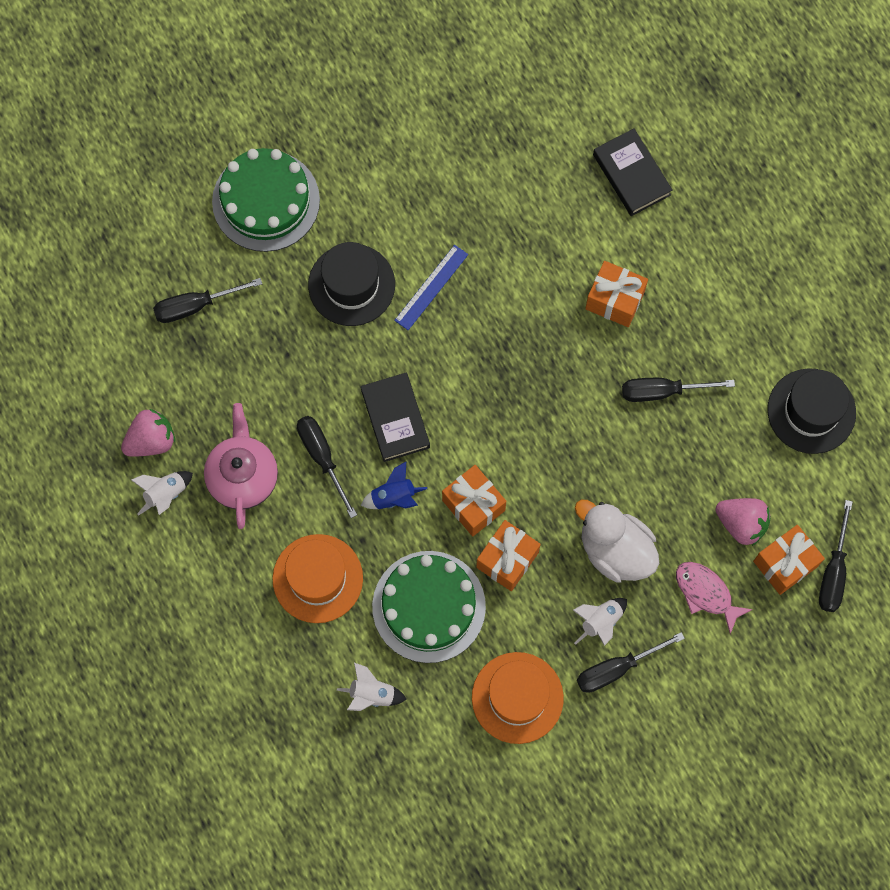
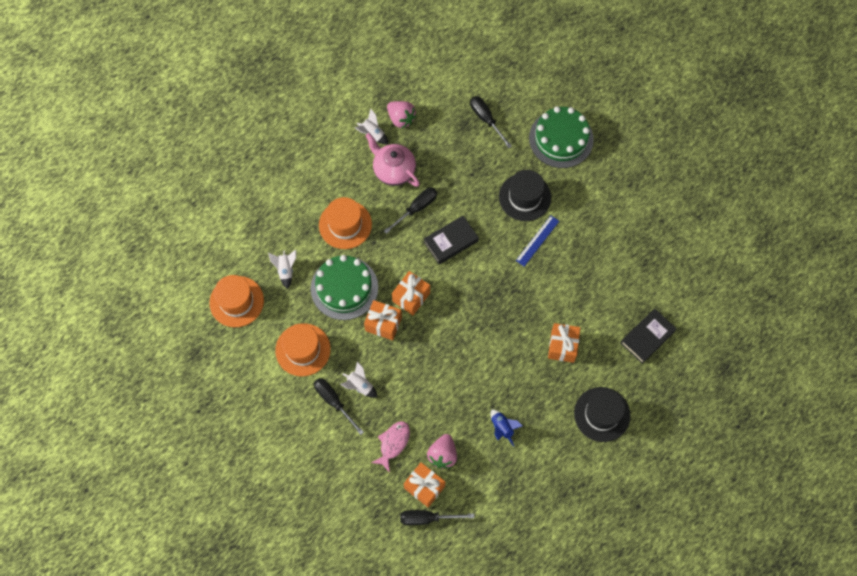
camera: 75 degrees right, 5 degrees down
pink teapot [204,403,278,529] -> pink teapot turned 120 degrees counterclockwise [365,133,420,187]
blue rocket [361,462,427,509] -> blue rocket moved to [491,410,523,447]
blue ruler [394,245,468,330] -> blue ruler turned 75 degrees counterclockwise [516,216,559,267]
white duck [575,499,659,583] -> none
black screwdriver [622,378,735,402] -> none
black hat [768,368,856,454] -> black hat moved to [574,387,631,442]
none -> orange hat [209,275,264,327]

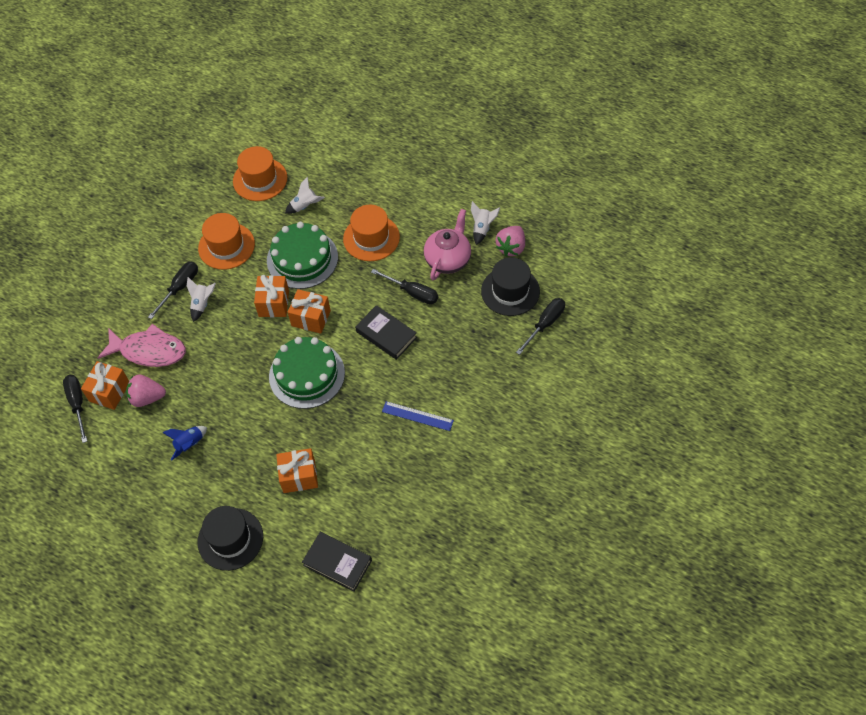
camera: 75 degrees right, 10 degrees down
pink fish [371,421,410,473] -> pink fish [98,324,186,367], size x1.57
black hat [499,170,551,221] -> black hat moved to [481,257,540,316]
green cake [529,106,594,168] -> green cake moved to [269,337,345,409]

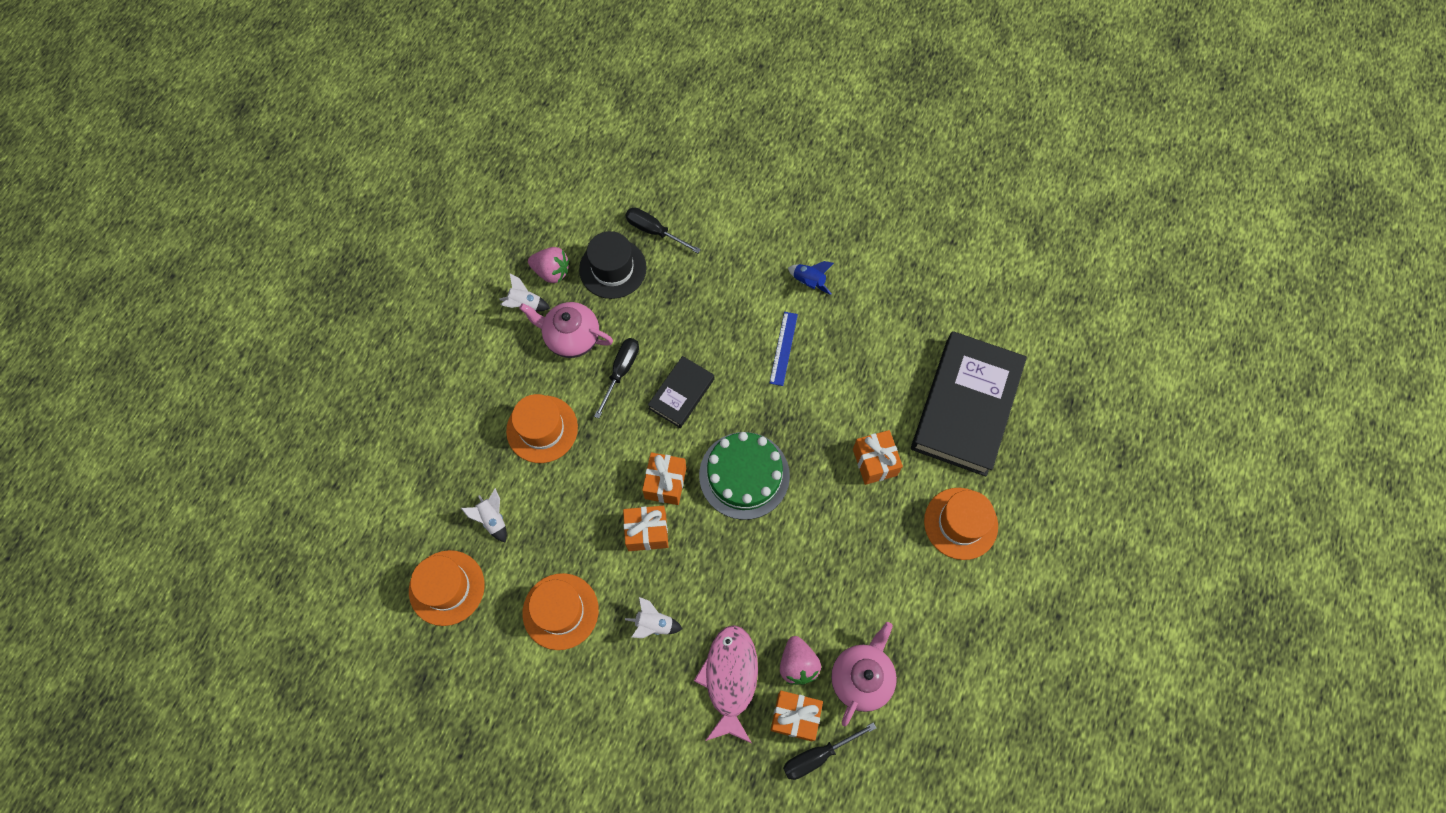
camera: 100 degrees left, 10 degrees up
black screwdriver [148,262,198,319] -> none
blue rocket [162,426,207,461] -> blue rocket moved to [788,261,834,295]
black hat [198,506,263,571] -> orange hat [924,488,998,560]
green cake [267,222,338,289] -> none
black book [302,532,372,592] -> black book [911,331,1027,477], size x2.01
none -> pink teapot [831,622,897,727]

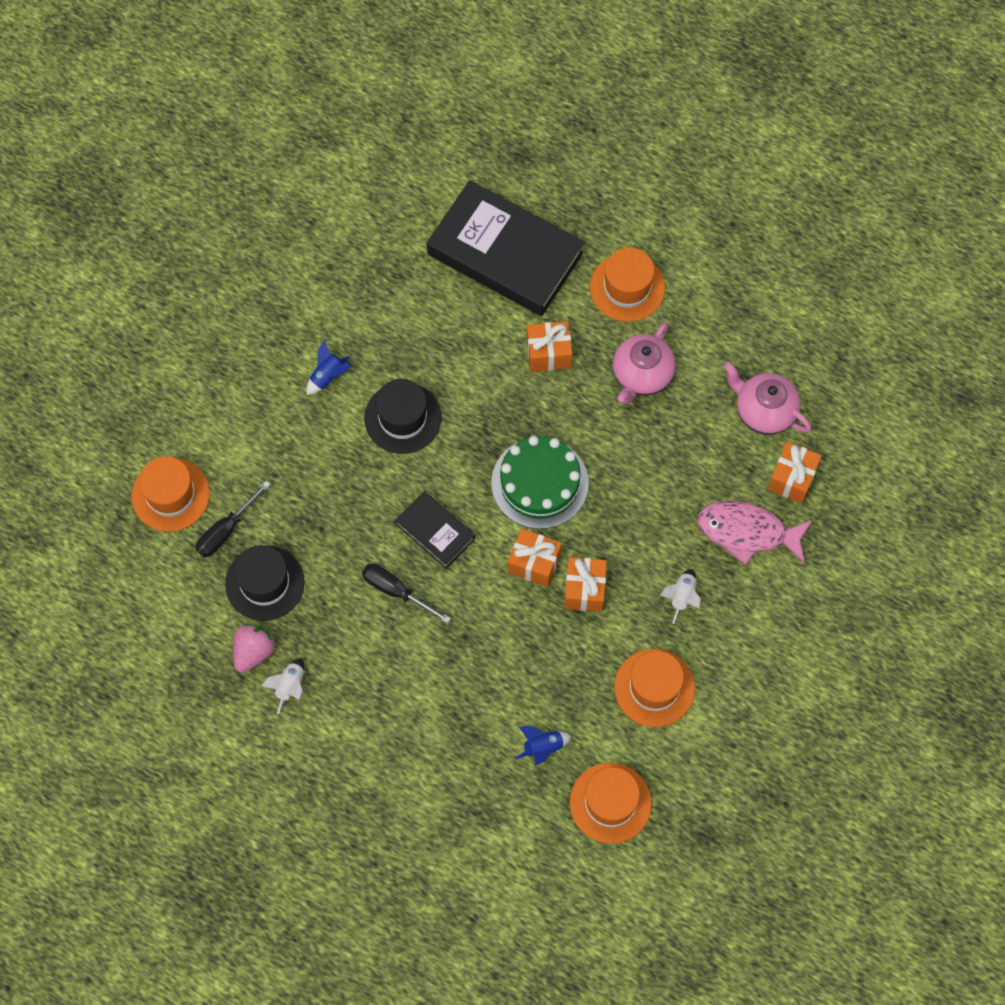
camera: 80 degrees left, 0 degrees up
white rocket [461,488,507,543] -> blue rocket [514,726,572,765]
orange hat [506,394,578,463] -> orange hat moved to [131,456,210,532]
pink teapot [519,302,613,358] -> pink teapot moved to [613,322,676,404]
blue ruler [770,312,798,386] -> black hat [364,379,441,454]
pink strawberry [780,636,821,685] -> none
black screwdriver [783,722,876,780] -> none

